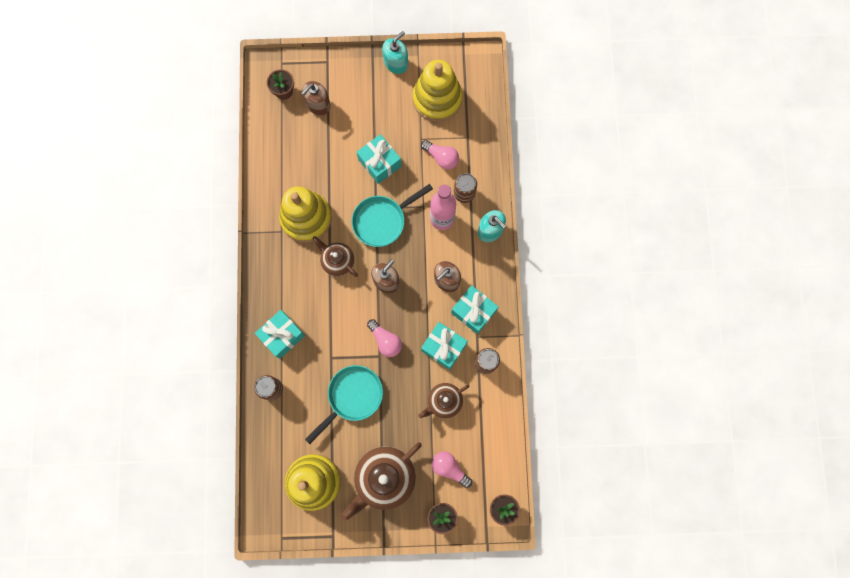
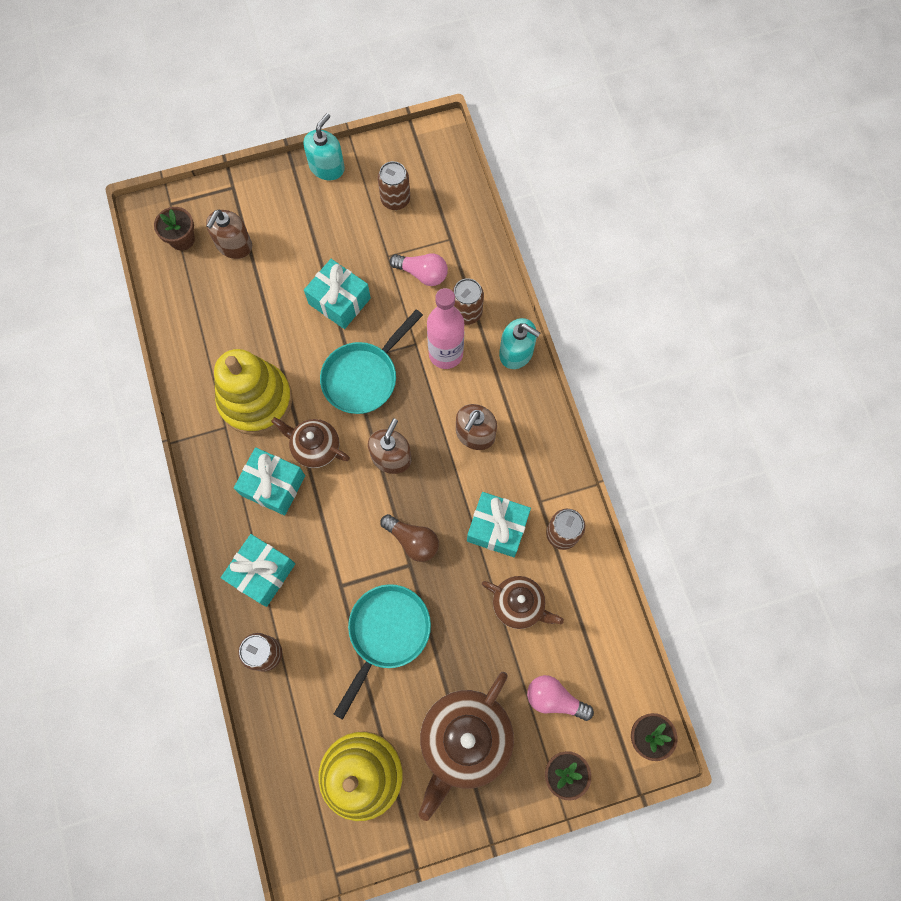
camera: 15 degrees left, 5 degrees down
pink light bulb [367,319,402,357] -> brown light bulb [380,514,439,562]
yellow stacking toy [413,60,463,122] -> brown can [378,161,410,210]
brown teapot [418,383,469,418] -> brown teapot turned 105 degrees counterclockwise [482,576,564,629]
turquoise gift [451,285,498,334] -> turquoise gift moved to [234,447,305,515]

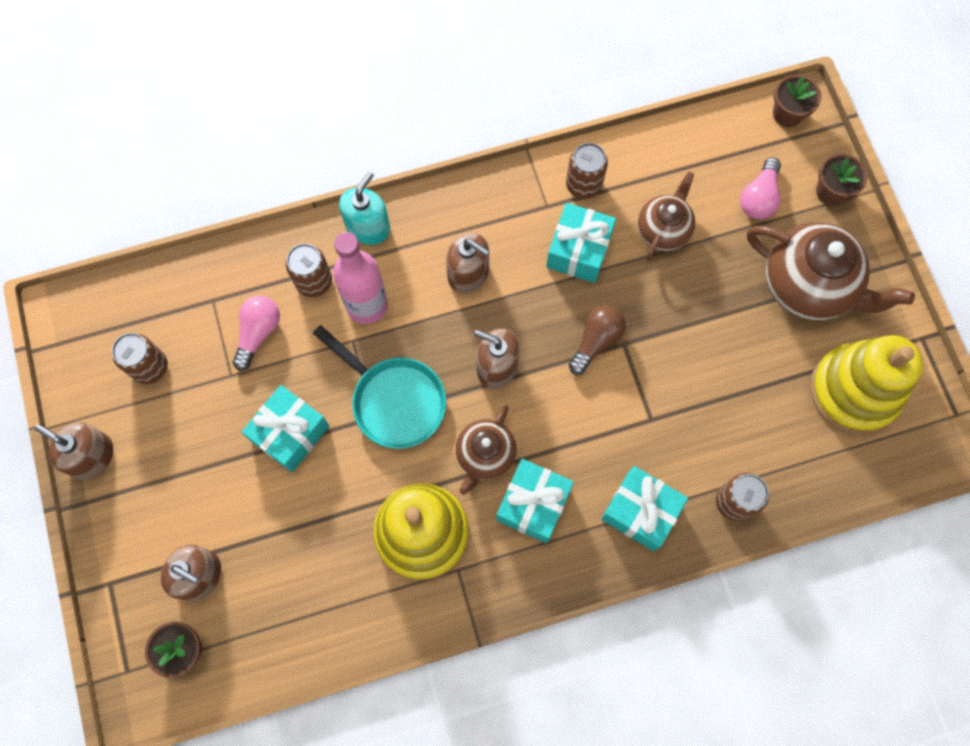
camera: 90 degrees left, 0 degrees up
turquoise soap dispenser [303,113,345,181] -> brown soap dispenser [34,422,113,480]
turquoise pan [333,584,431,720] -> none

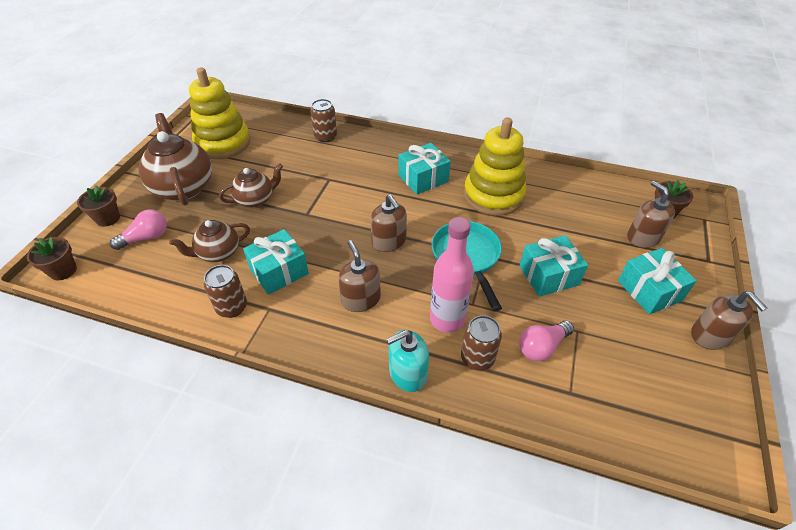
camera: 145 degrees left, 25 degrees down
brown can [112,333,168,384] -> none
brown teapot [456,406,517,495] -> brown teapot moved to [219,163,283,208]
brown light bulb [569,305,626,375] -> none
turquoise gift [601,466,688,551] -> turquoise gift moved to [618,248,697,315]

